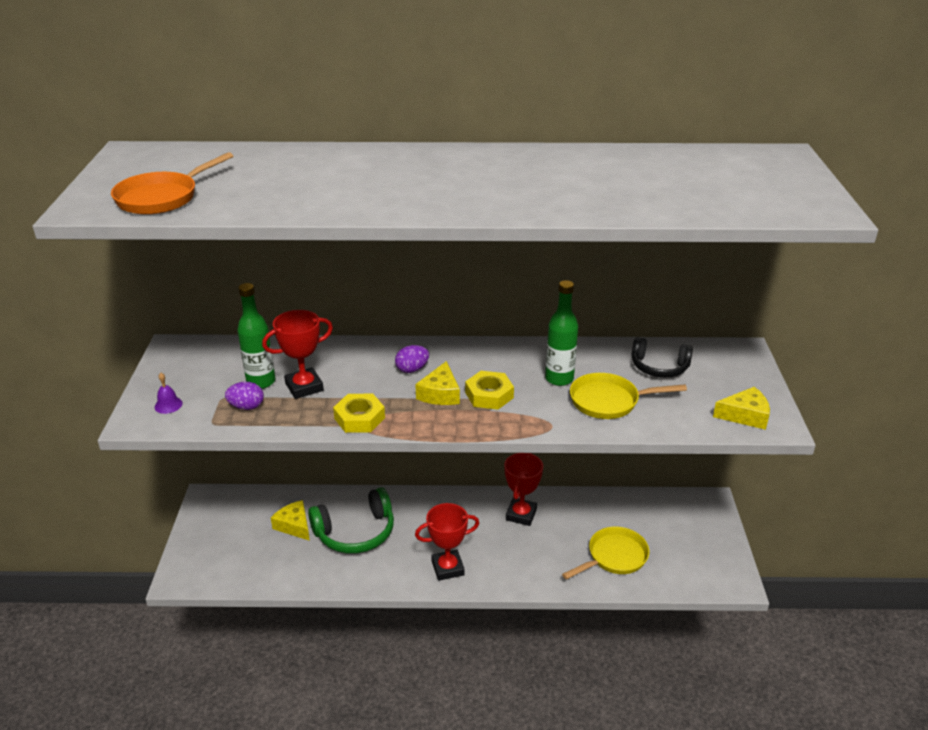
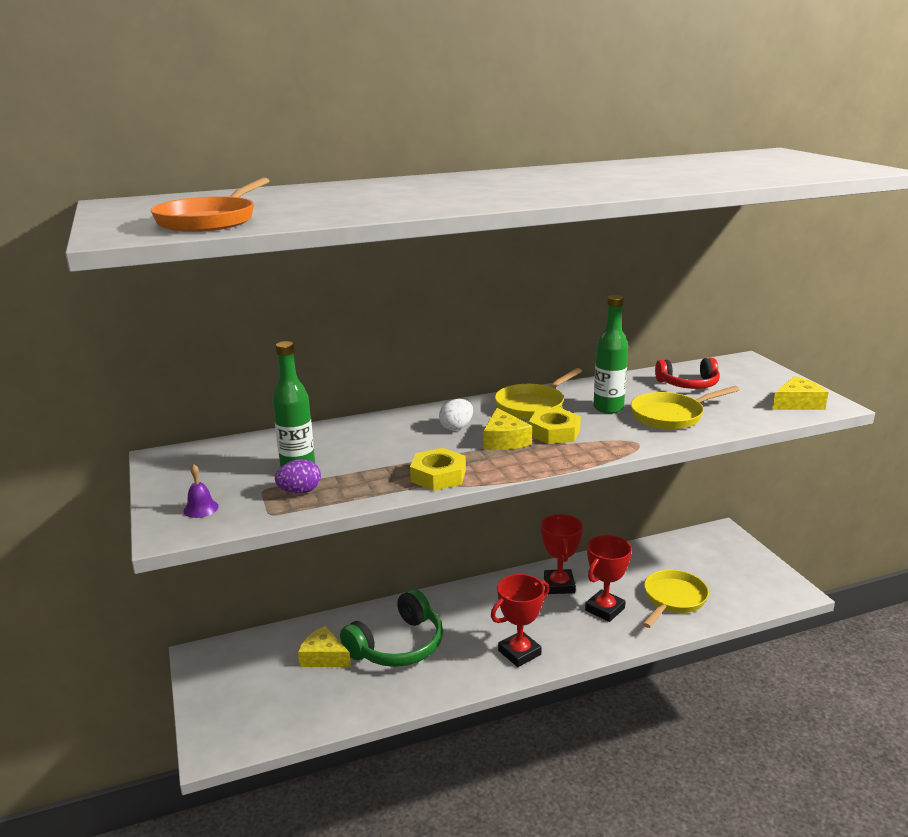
camera: 20 degrees left, 10 degrees down
red trophy [262,310,333,399] -> red trophy moved to [585,535,632,622]
purple egg [395,345,429,373] -> white egg [439,399,473,430]
black headphones [631,337,693,378] -> red headphones [655,358,720,389]
none -> yellow pan [495,368,582,419]

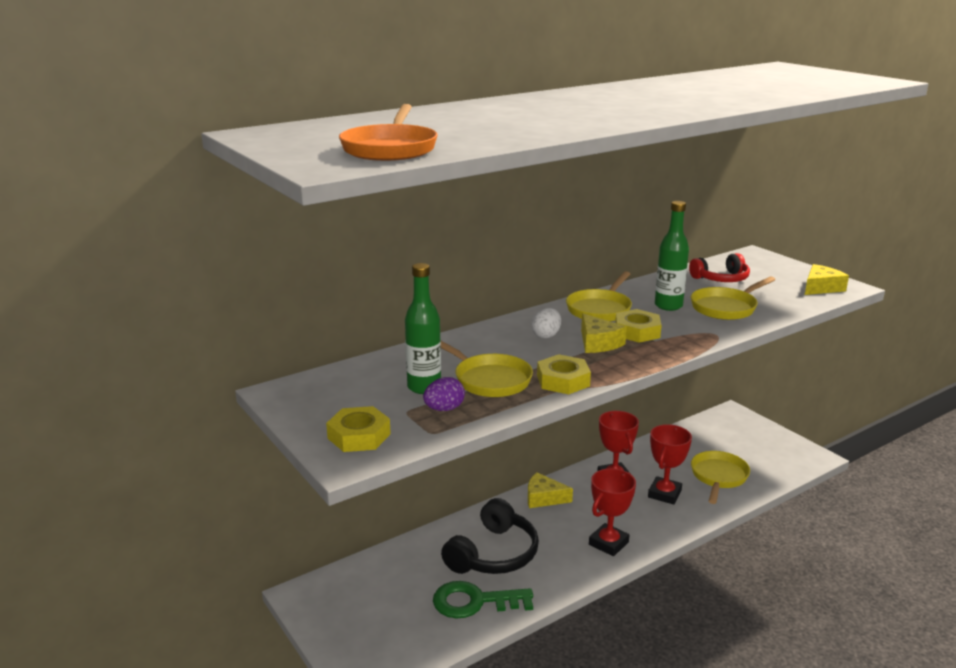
camera: 15 degrees left, 0 degrees up
purple bell [183,464,219,518] -> yellow nut [326,406,391,452]
yellow cheese [298,626,351,667] -> yellow cheese moved to [528,472,573,508]
green headphones [340,589,443,667] -> black headphones [441,498,539,574]
none -> green key [433,581,533,619]
none -> yellow pan [441,341,533,397]

